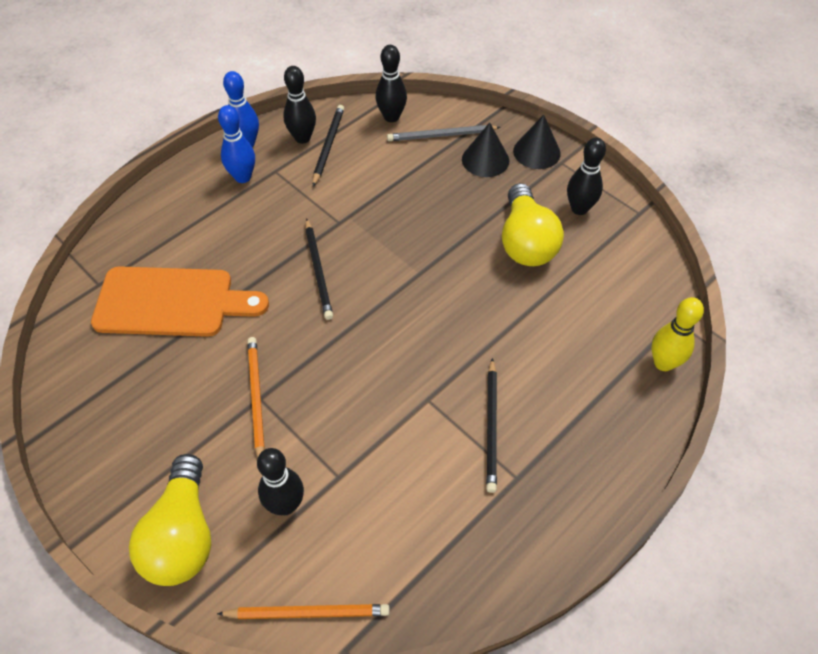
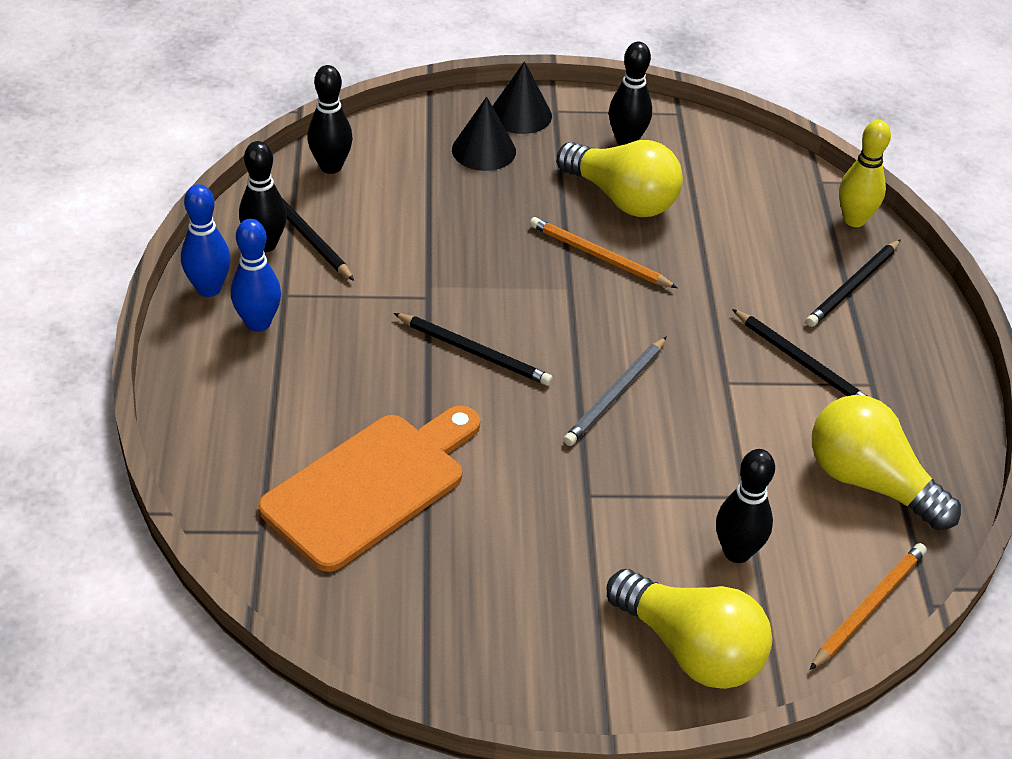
camera: 50 degrees left, 10 degrees down
orange pencil [248,337,265,458] -> orange pencil moved to [530,217,678,288]
grey pencil [387,125,501,141] -> grey pencil moved to [563,336,667,446]
none -> black pencil [806,239,901,327]
none -> yellow light bulb [812,395,961,530]

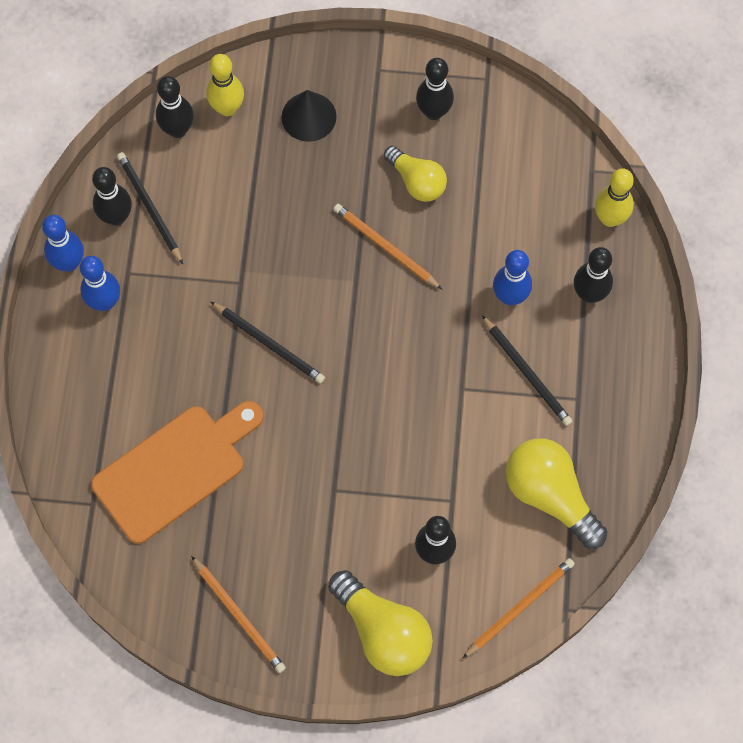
camera: 10 degrees right, 25 degrees up
black cone [492,61,552,134] -> none
yellow light bulb [557,140,683,217] -> yellow light bulb [384,146,447,202], size x0.65
grey pencil [563,336,667,446] -> none
black pencil [806,239,901,327] -> black bowling pin [574,247,613,303]
none -> orange pencil [191,556,286,673]
none -> yellow bowling pin [206,54,244,116]
none -> blue bowling pin [493,250,532,305]

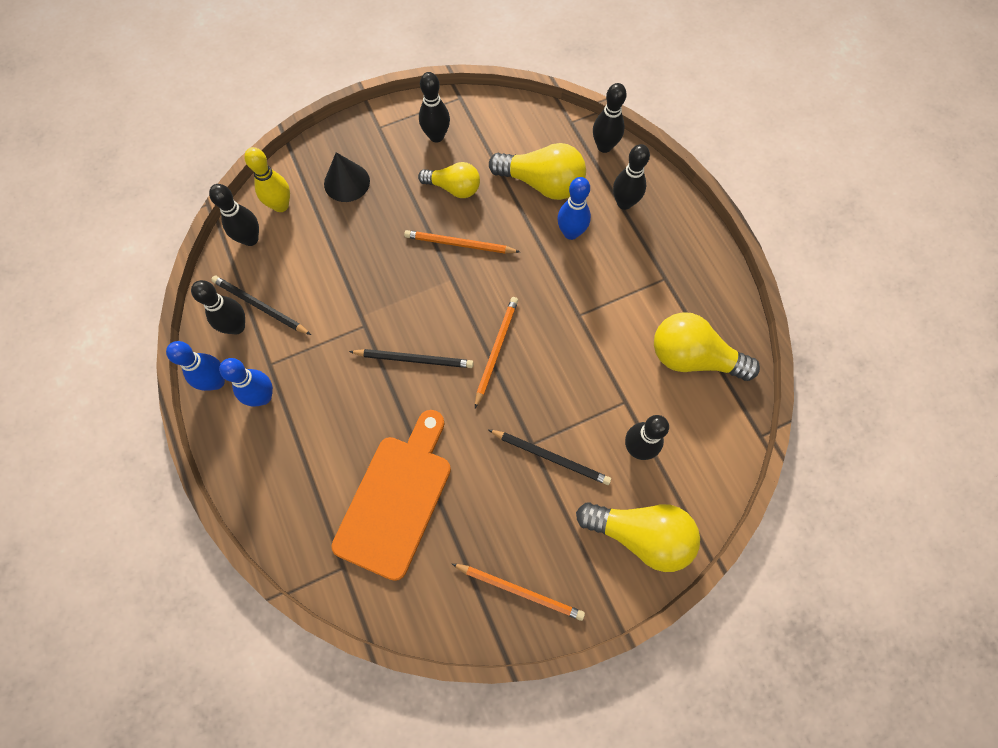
camera: 30 degrees left, 0 degrees up
orange pencil [462,558,575,659] -> orange pencil moved to [475,297,518,408]
black pencil [482,315,573,426] -> black pencil moved to [489,430,611,485]
yellow bowling pin [595,168,634,227] -> black bowling pin [593,83,627,153]
none -> yellow light bulb [489,143,586,200]

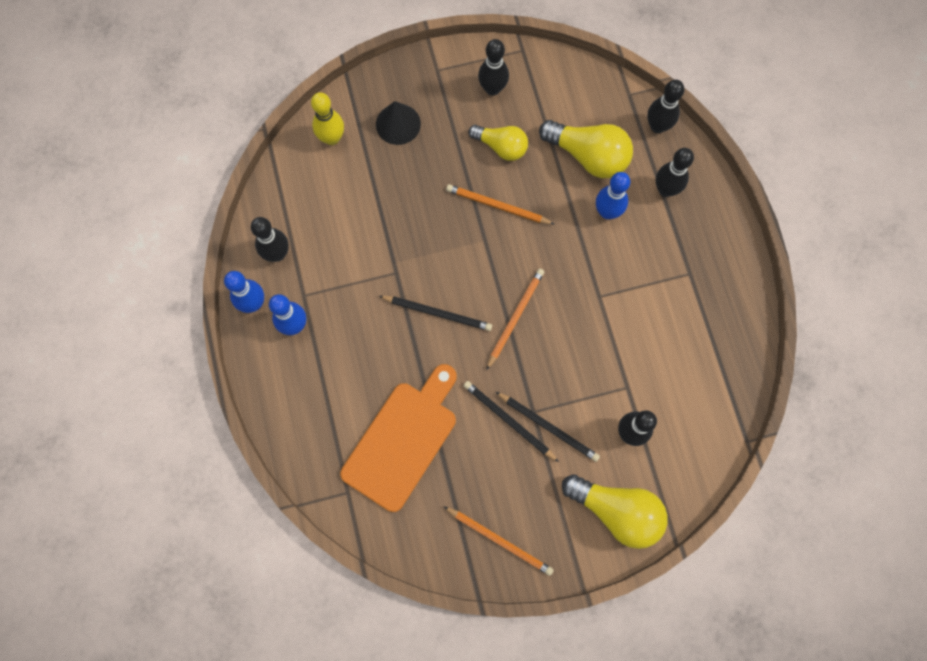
camera: 10 degrees right, 5 degrees up
black bowling pin [209,184,259,246] -> none
black pencil [211,276,311,335] -> black pencil moved to [463,381,559,462]
yellow light bulb [654,312,760,381] -> none

